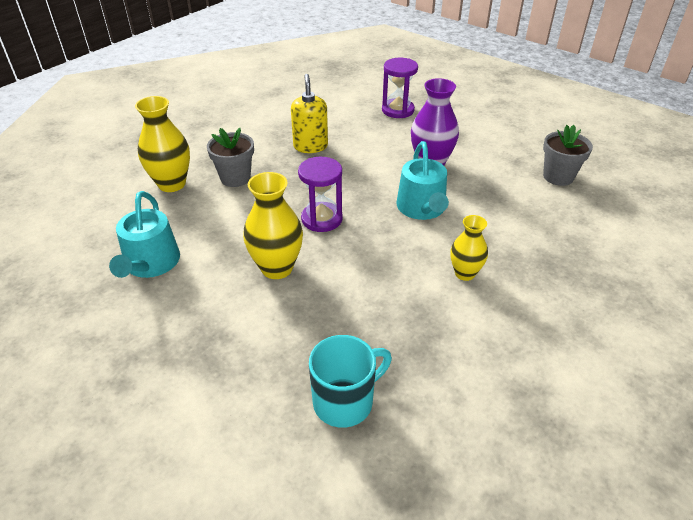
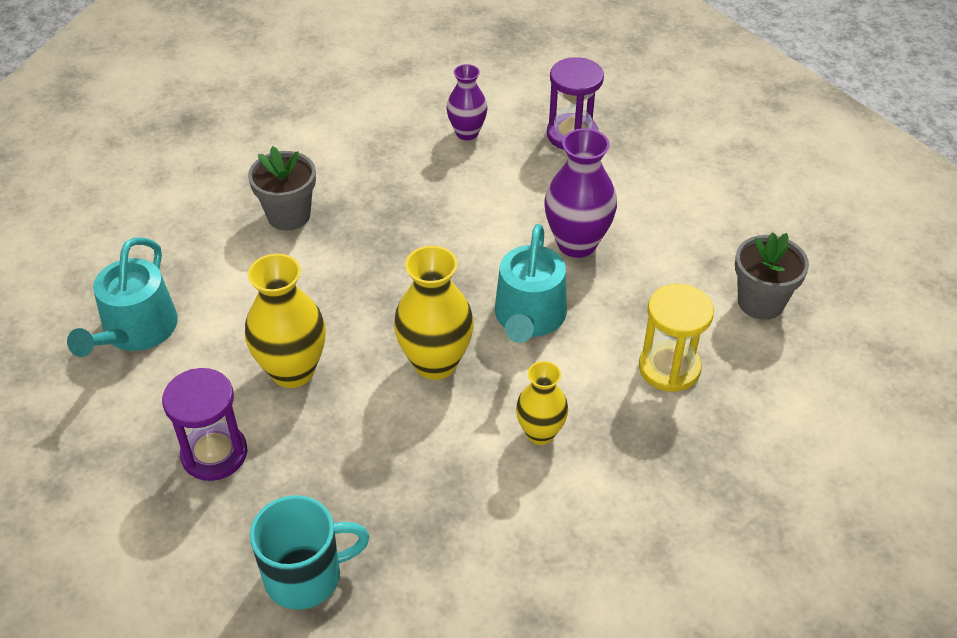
camera: 15 degrees right, 5 degrees up
yellow vase [135,96,190,192] -> yellow vase moved to [394,246,474,380]
yellow soap dispenser [291,74,328,153] -> none
purple hourglass [298,157,343,232] -> purple hourglass moved to [162,368,247,481]
none -> purple vase [446,64,488,140]
none -> yellow hourglass [639,284,714,392]

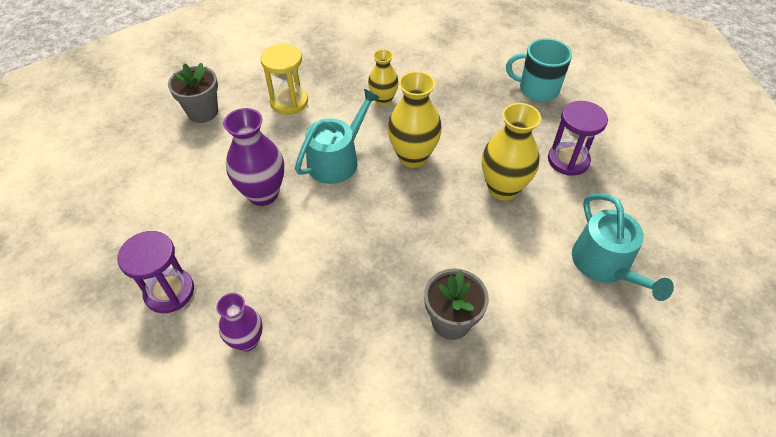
camera: 150 degrees left, 5 degrees up
turquoise watering can [67,237,178,357] -> turquoise watering can turned 120 degrees clockwise [572,194,674,301]

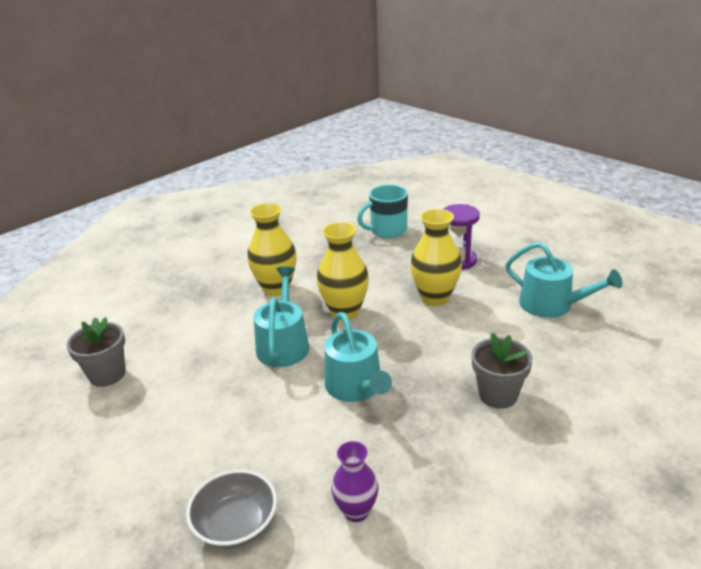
camera: 35 degrees left, 20 degrees down
purple hourglass [117,231,194,313] -> grey bowl [186,470,277,549]
purple vase [223,108,284,206] -> none
yellow hourglass [261,44,308,115] -> none
yellow vase [368,49,399,106] -> yellow vase [247,203,297,296], size x1.58
none -> turquoise watering can [325,312,392,402]

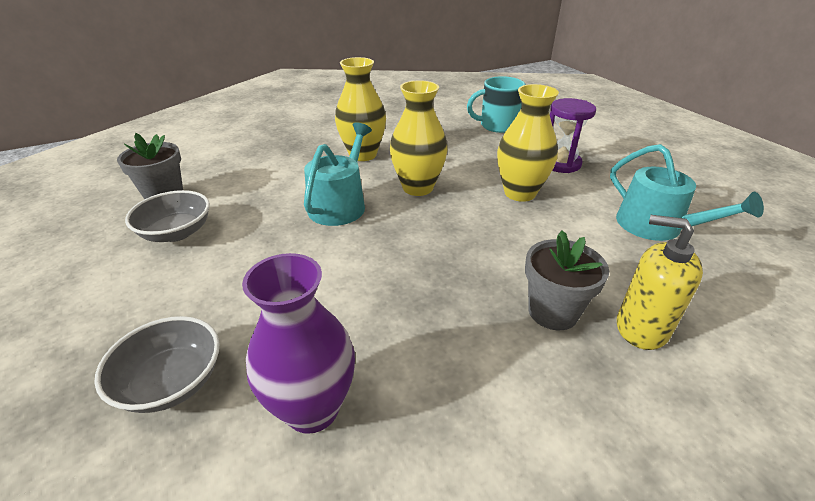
camera: 15 degrees right, 5 degrees up
turquoise watering can [325,312,392,402] -> none
purple vase [331,441,378,522] -> purple vase [242,253,355,434], size x1.58
none -> grey bowl [125,190,210,242]
none -> yellow soap dispenser [617,215,703,350]

